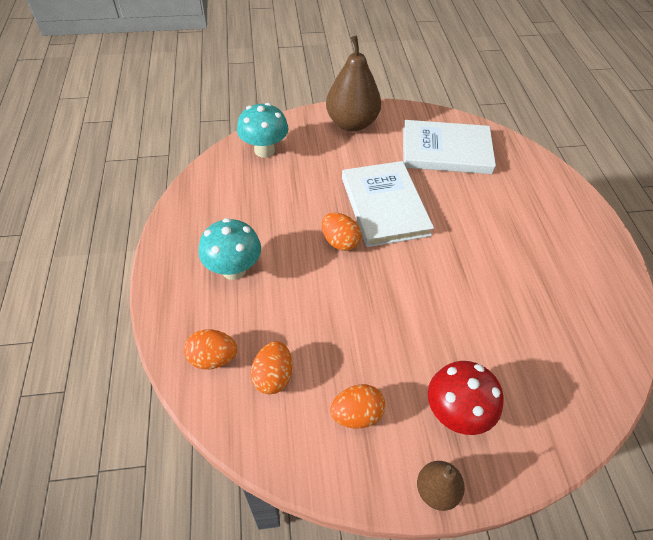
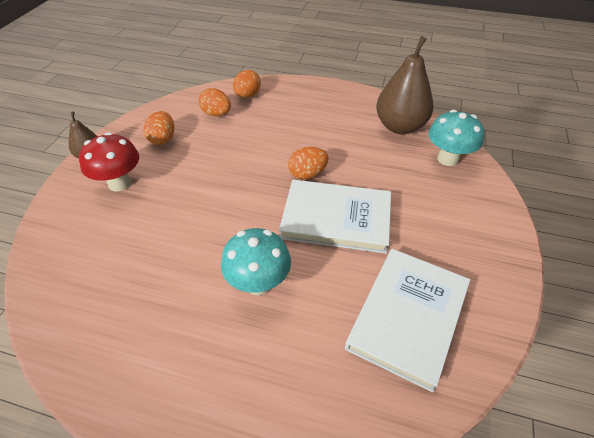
camera: 115 degrees right, 5 degrees down
turquoise mushroom [199,218,261,280] -> turquoise mushroom moved to [221,228,291,295]
brown pear [326,35,381,131] -> brown pear moved to [376,36,433,134]

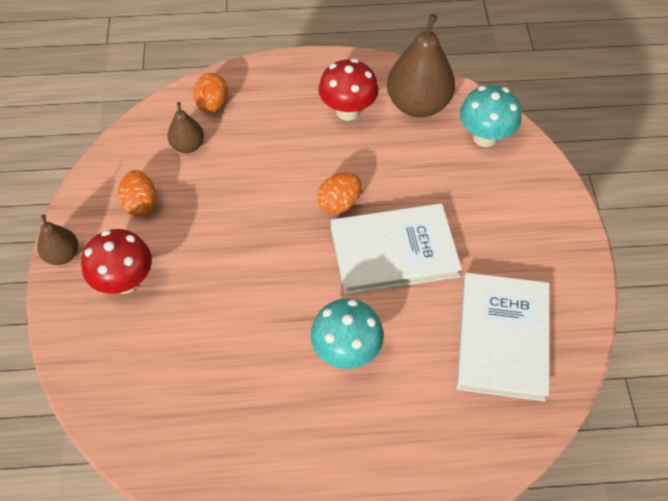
camera: 20 degrees left, 10 degrees up
orange egg [199,88,231,116] -> brown pear [167,102,204,153]
none -> red mushroom [318,59,379,121]

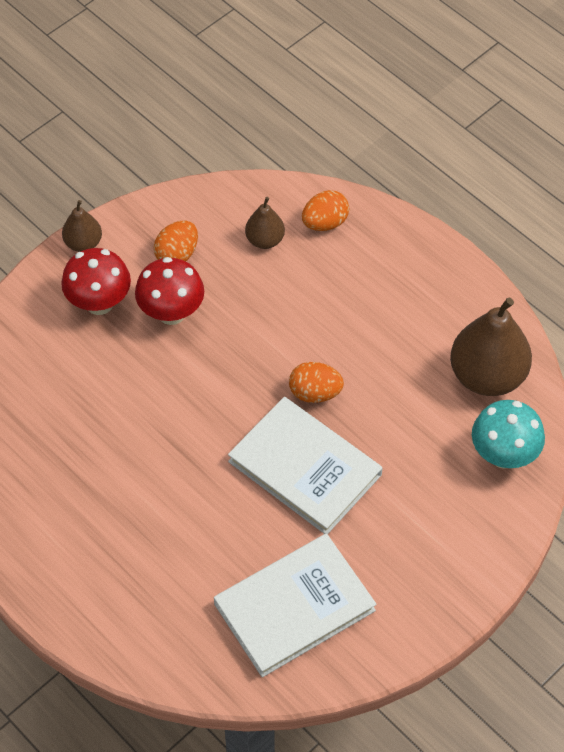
camera: 50 degrees right, 0 degrees up
turquoise mushroom [311,298,384,369] -> none
red mushroom [318,59,379,121] -> red mushroom moved to [135,257,204,325]

